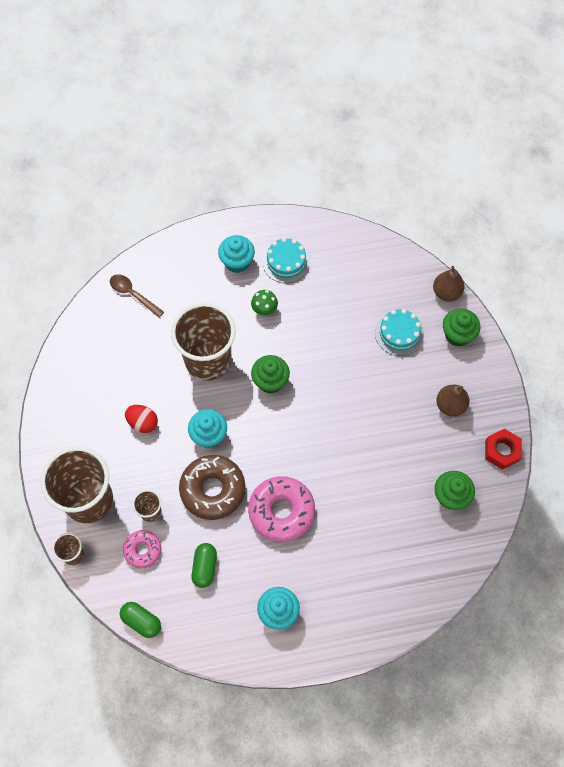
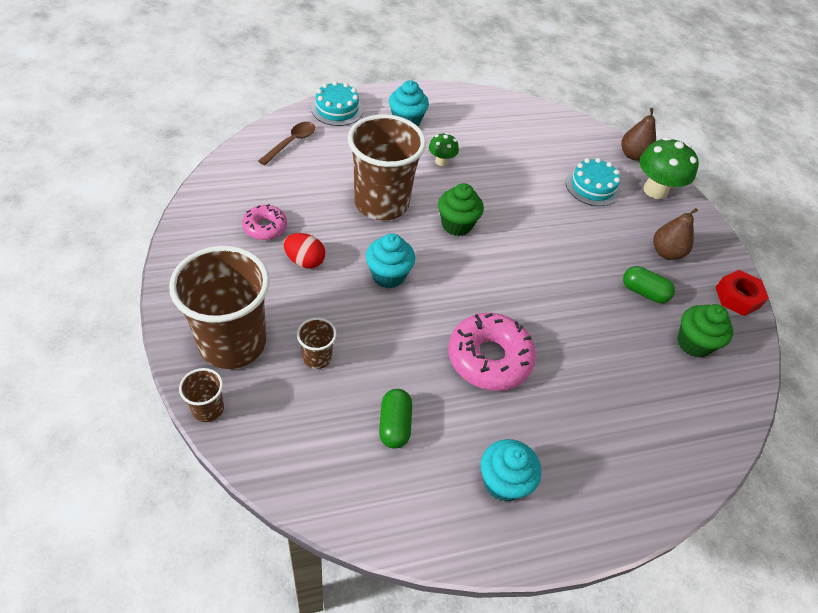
camera: 10 degrees left, 15 degrees down
brown spoon [110,274,164,318] -> brown spoon turned 90 degrees clockwise [258,122,315,165]
green capsule [120,602,161,638] -> green capsule moved to [623,266,675,303]
pink donut [123,530,161,568] -> pink donut moved to [242,204,287,240]
brown donut [179,455,245,520] -> none
turquoise cake [263,238,310,283] -> turquoise cake moved to [311,81,363,126]
green cupcake [443,308,480,347] -> green mushroom [639,137,699,199]

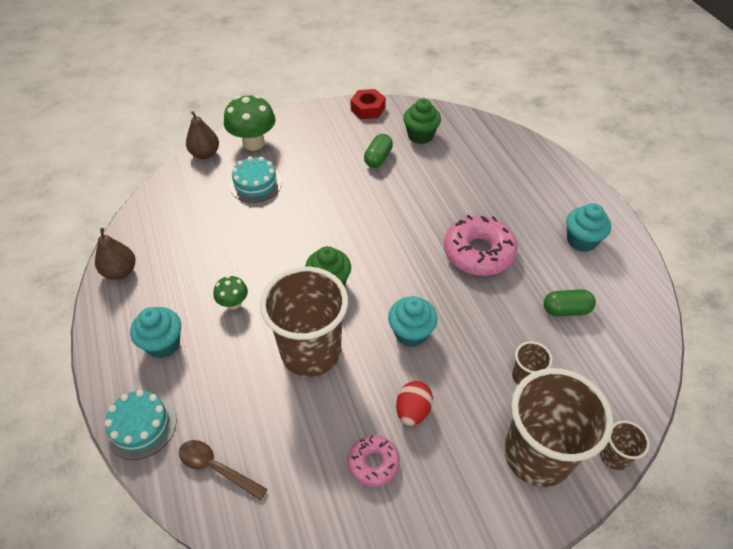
camera: 90 degrees left, 0 degrees up
brown pear [653,208,698,260] -> brown pear moved to [95,228,135,280]

